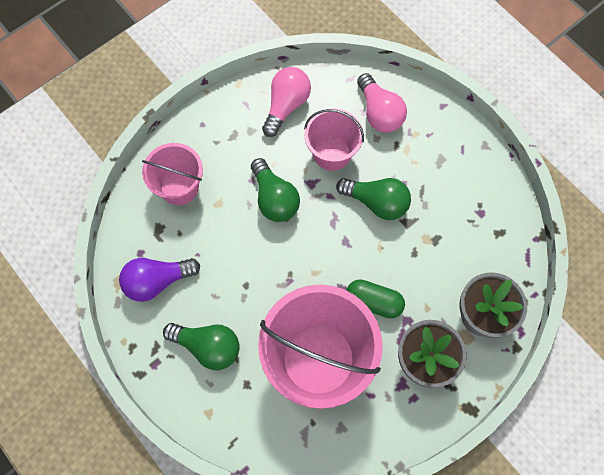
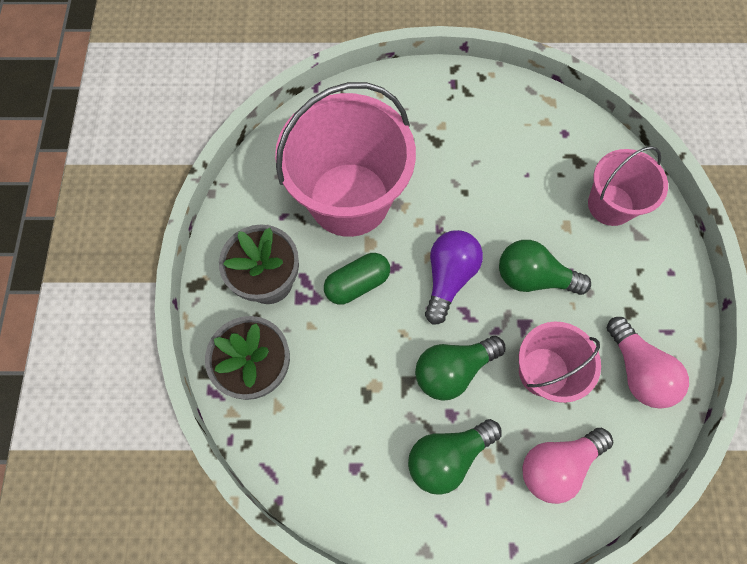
camera: 130 degrees right, 0 degrees up
purple light bulb [119,258,200,302] -> purple light bulb moved to [425,230,483,325]
green light bulb [163,323,240,370] -> green light bulb moved to [408,419,502,495]
pink light bulb [357,73,407,133] -> pink light bulb turned 45 degrees counterclockwise [522,428,613,504]

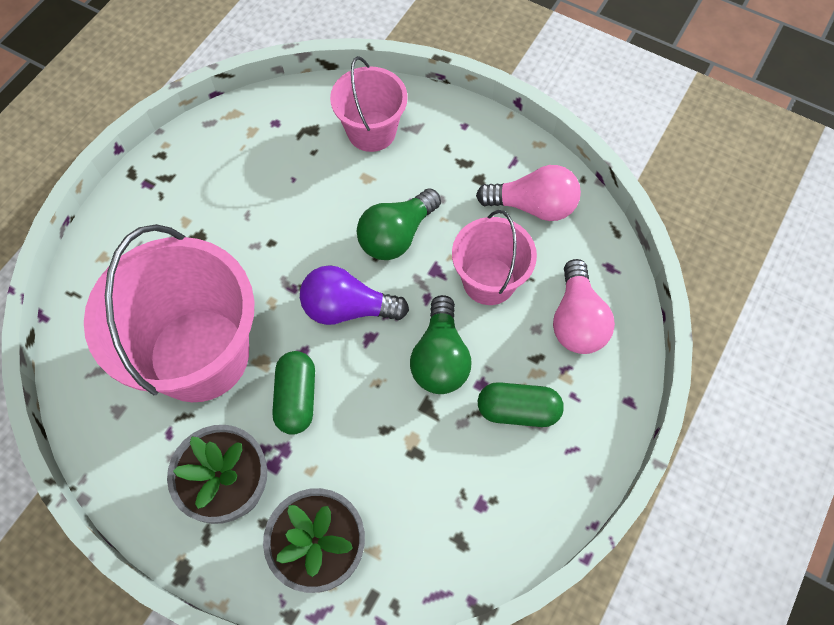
camera: 60 degrees left, 5 degrees down
green light bulb [408,419,502,495] -> green capsule [478,382,564,427]
purple light bulb [425,230,483,325] -> purple light bulb turned 45 degrees counterclockwise [300,265,409,325]

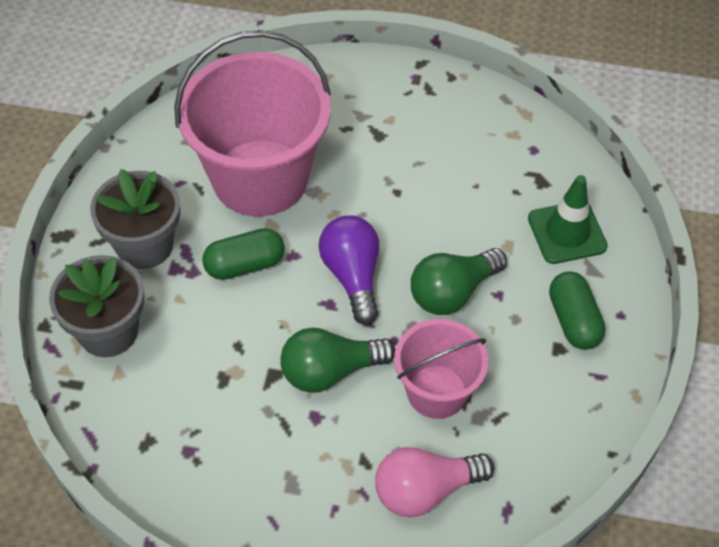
camera: 70 degrees right, 10 degrees down
pink bucket [330,56,408,152] -> green traffic cone [528,175,608,264]
green light bulb [357,188,441,260] -> green light bulb turned 60 degrees counterclockwise [411,248,507,315]
pink light bulb [476,165,581,221] -> none
green capsule [478,382,564,427] -> green capsule moved to [549,271,606,350]

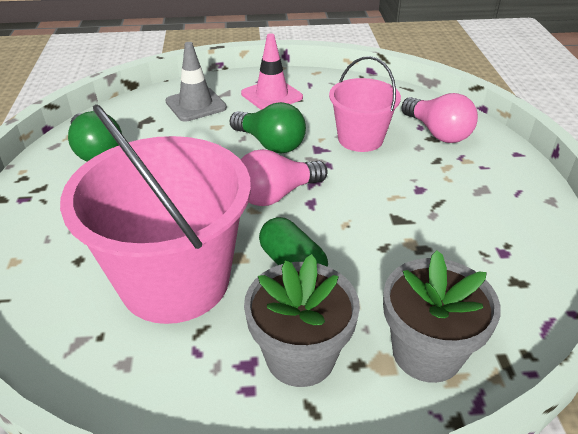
camera: 105 degrees left, 15 degrees down
green light bulb [280,327,396,393] -> green light bulb moved to [68,111,122,162]
purple light bulb [319,215,379,325] -> pink light bulb [241,149,328,206]
green traffic cone [528,175,608,264] -> grey traffic cone [165,42,227,122]
green capsule [549,271,606,350] -> pink traffic cone [241,33,303,110]

